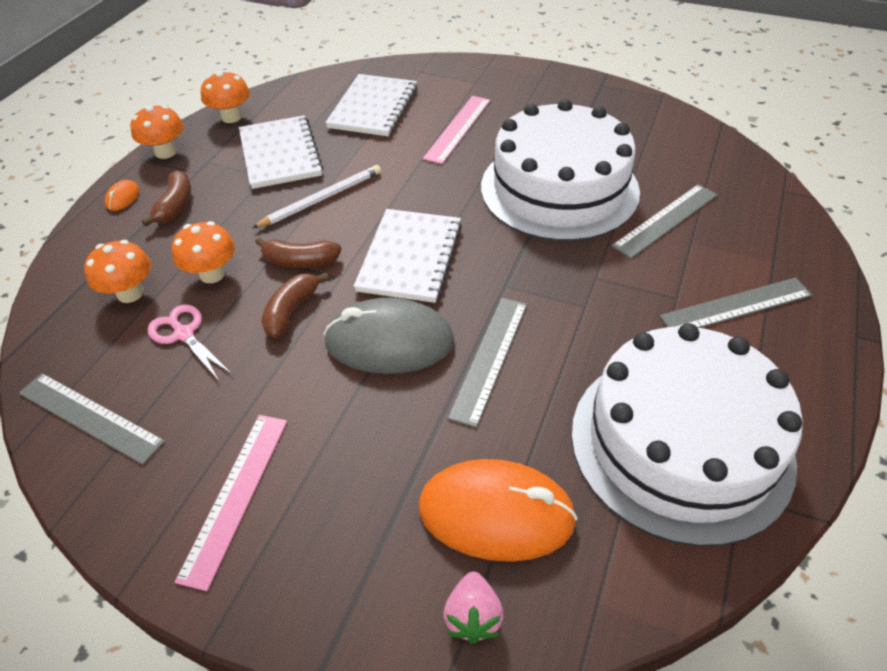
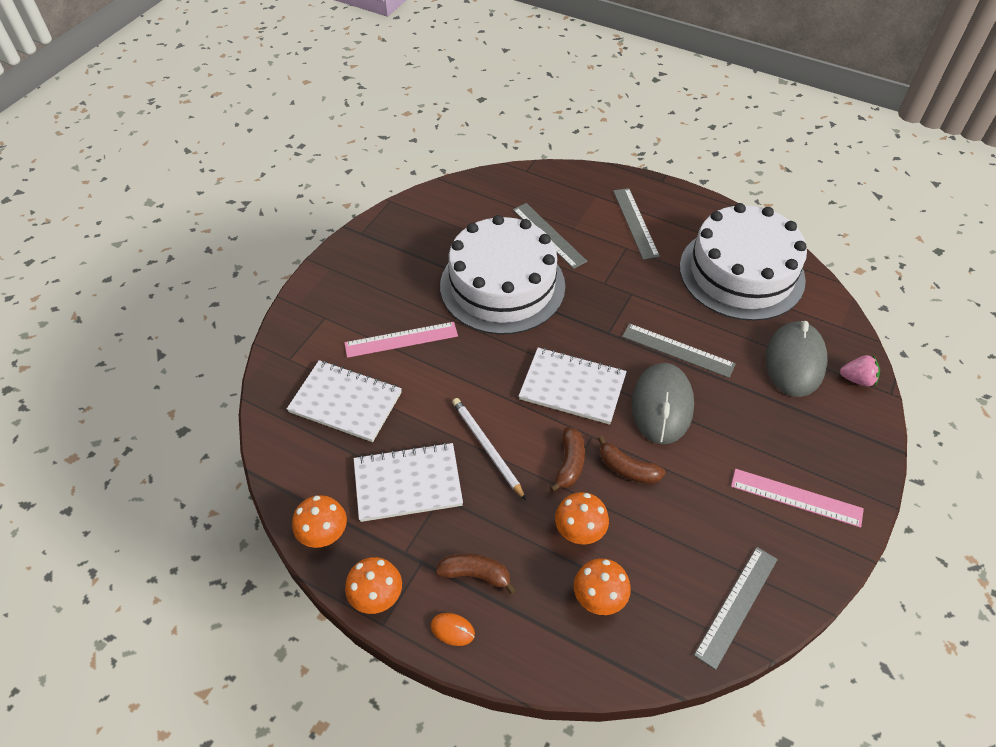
camera: 85 degrees left, 5 degrees up
pink scissors [148,305,232,381] -> none
orange mouse [419,459,578,562] -> grey mouse [766,321,828,397]
pink ruler [423,96,490,164] -> pink ruler turned 45 degrees counterclockwise [344,322,458,358]

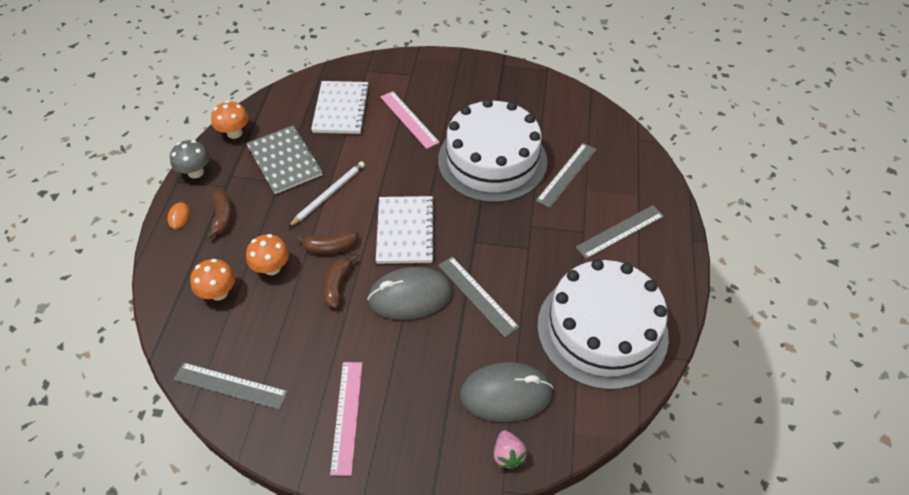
camera: 70 degrees right, 0 degrees up
orange mushroom [345,557,402,614] -> grey mushroom [170,140,210,179]
white notebook [354,442,463,522] -> grey notebook [246,125,323,194]
grey ruler [622,323,736,378] -> grey ruler turned 45 degrees counterclockwise [438,257,519,337]

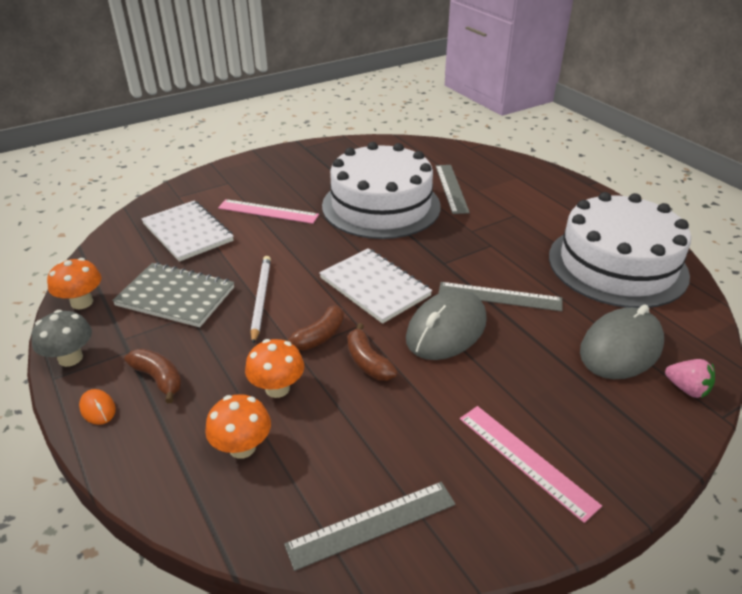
camera: 40 degrees left, 15 degrees down
grey ruler [576,205,664,259] -> none

